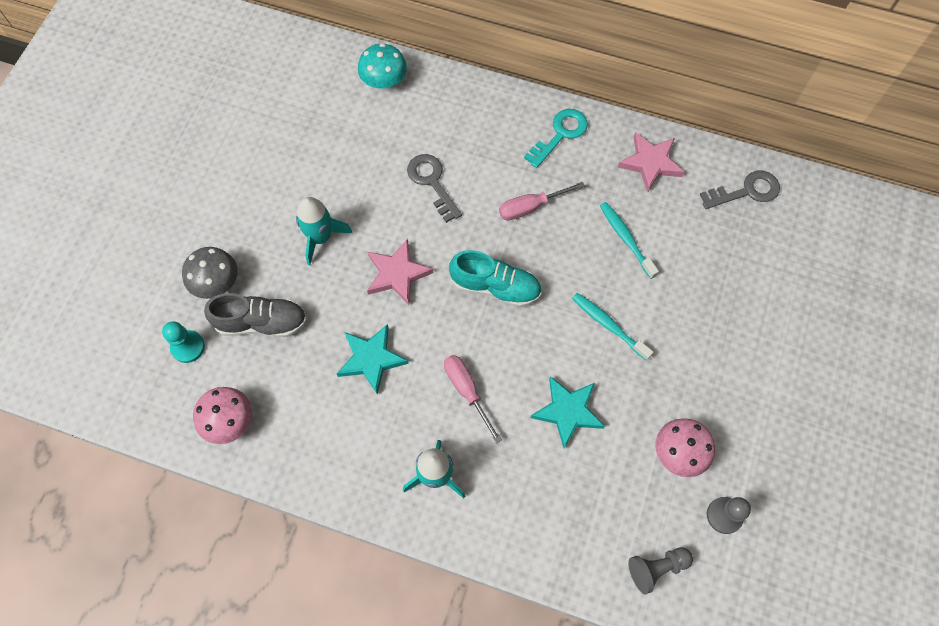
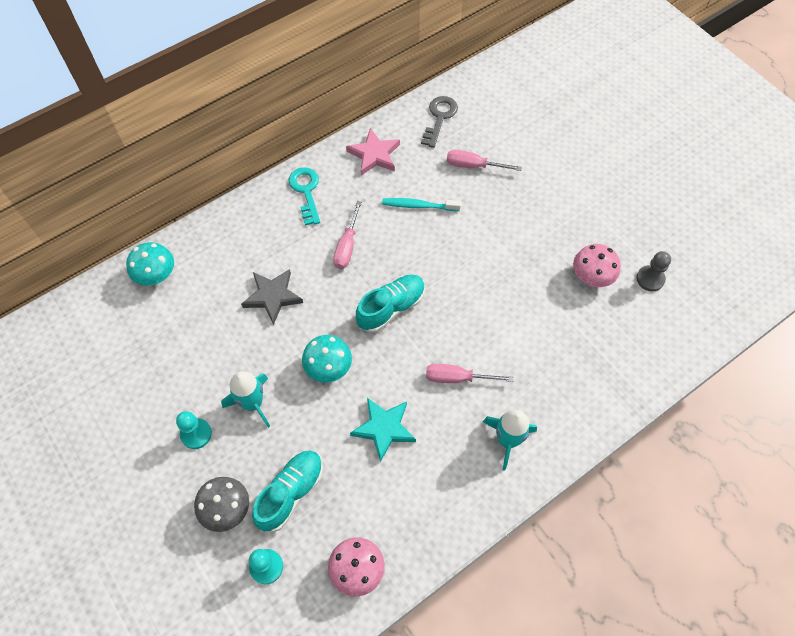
camera: 55 degrees left, 5 degrees down
grey shoe [204,293,307,337] -> turquoise shoe [252,451,323,532]
pink star [367,239,433,305] -> turquoise mushroom [302,335,352,382]
grey key [407,154,462,223] -> grey star [241,269,303,325]
turquoise star [530,376,605,448] -> none
turquoise toothbrush [572,293,653,361] -> none
grey pawn [629,547,693,595] -> none
none -> turquoise pawn [176,411,212,449]
none -> pink screwdriver [447,150,522,171]

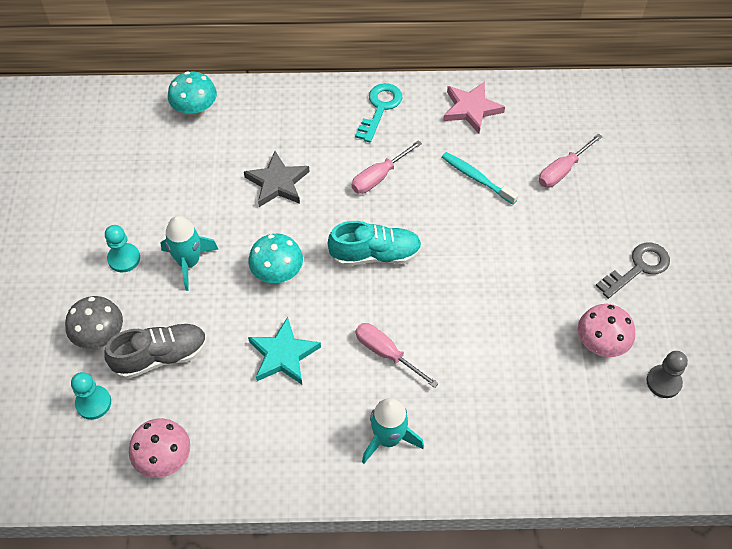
camera: 35 degrees right, 5 degrees down
turquoise shoe [252,451,323,532] -> grey shoe [104,323,207,379]
grey key [421,96,458,148] -> grey key moved to [596,243,670,299]
pink screwdriver [447,150,522,171] -> pink screwdriver turned 90 degrees counterclockwise [539,134,603,187]

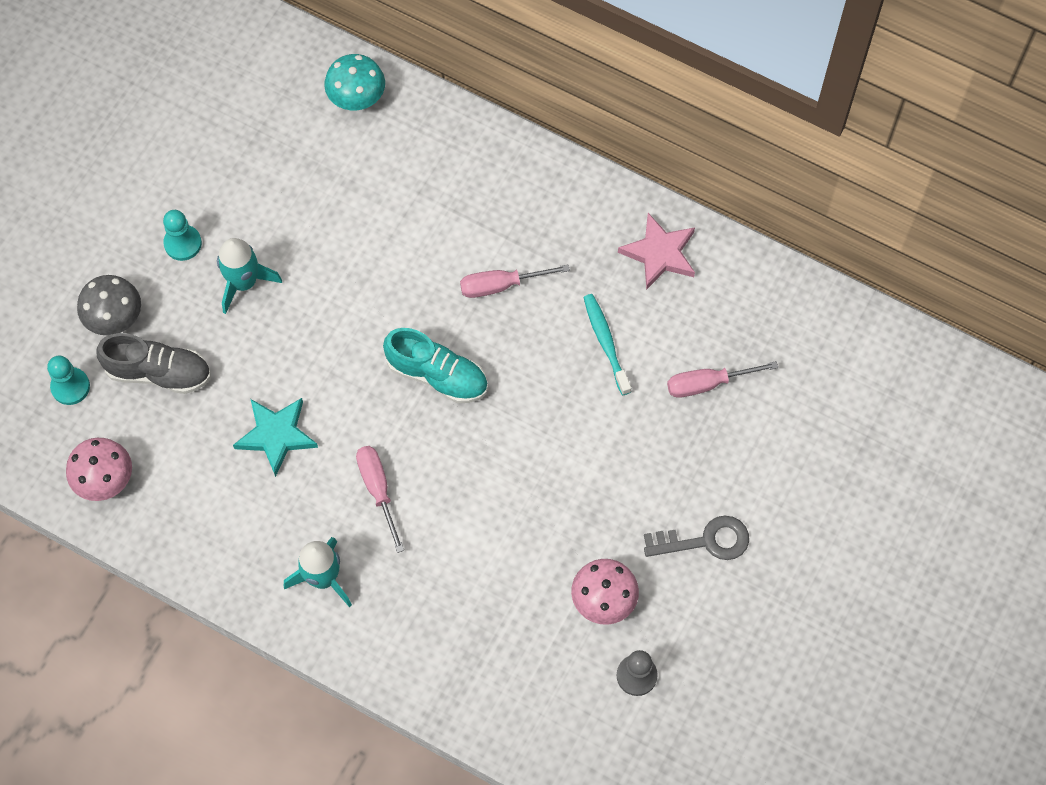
camera: 30 degrees right, 10 degrees up
grey star [244,151,309,207] -> none
turquoise mushroom [248,234,303,283] -> none
turquoise key [355,83,402,142] -> none

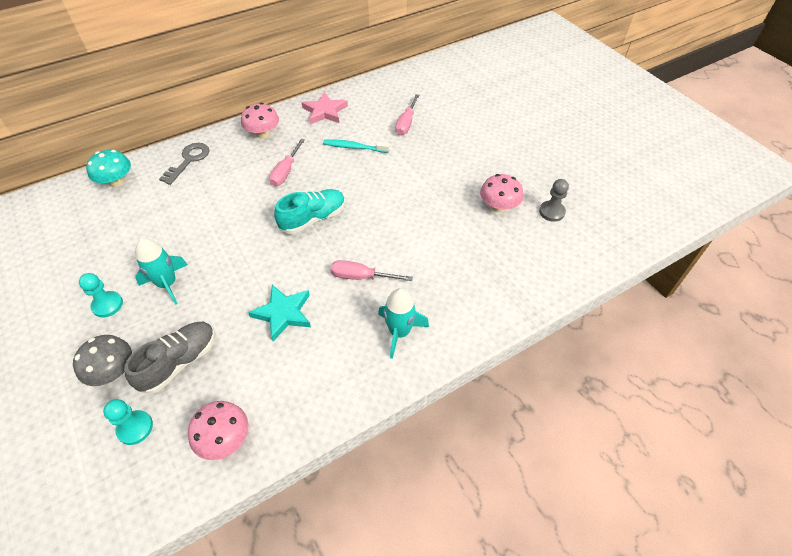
camera: 60 degrees left, 15 degrees down
grey key [644,516,749,560] -> grey key moved to [159,143,209,185]
none -> pink mushroom [241,103,279,139]

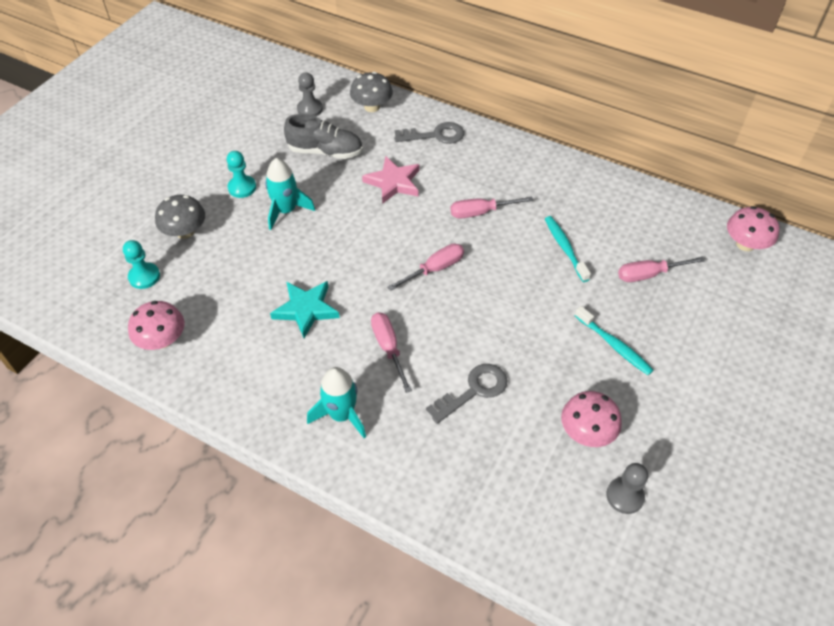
camera: 60 degrees right, 0 degrees up
turquoise mushroom [86,150,131,187] -> grey mushroom [350,72,393,112]
grey shoe [124,322,215,394] -> grey shoe moved to [284,114,363,159]
pink mushroom [241,103,279,139] -> pink mushroom moved to [727,206,779,251]
turquoise shoe [274,189,345,234] -> pink screwdriver [387,244,464,291]
pink star [302,92,348,125] -> pink star moved to [362,156,420,204]
none -> grey pawn [297,72,323,116]
none -> grey key [426,364,507,424]
none -> turquoise toothbrush [575,306,654,375]

